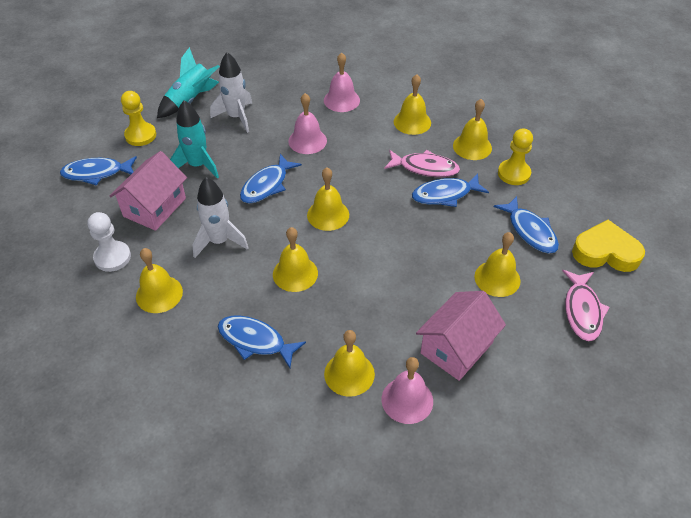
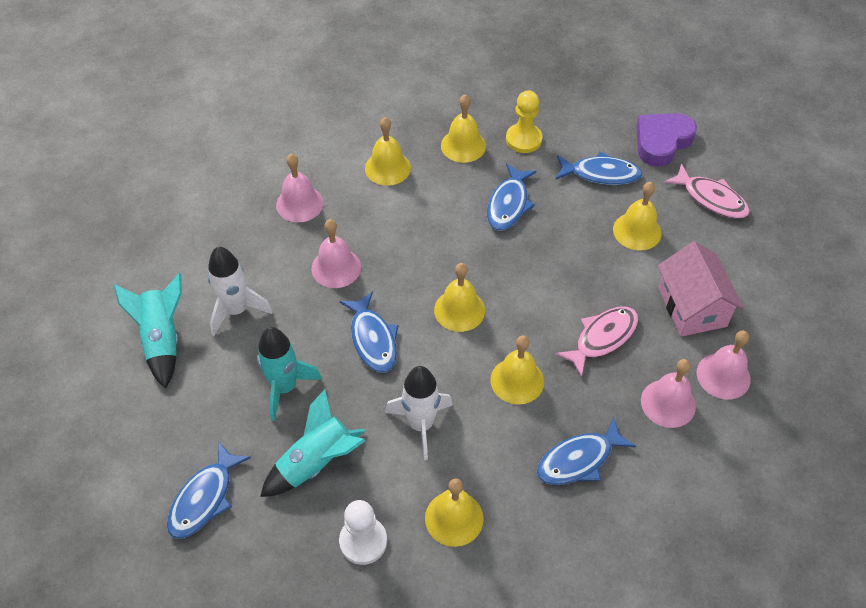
camera: 55 degrees left, 5 degrees up
pink house [110,151,187,231] -> turquoise rocket [260,389,365,497]
yellow pawn [121,91,156,146] -> none
yellow bell [324,330,375,397] -> pink bell [641,359,696,428]
pink fish [384,150,460,177] -> pink fish moved to [555,306,638,377]
yellow heart [572,220,645,272] -> purple heart [636,113,697,167]

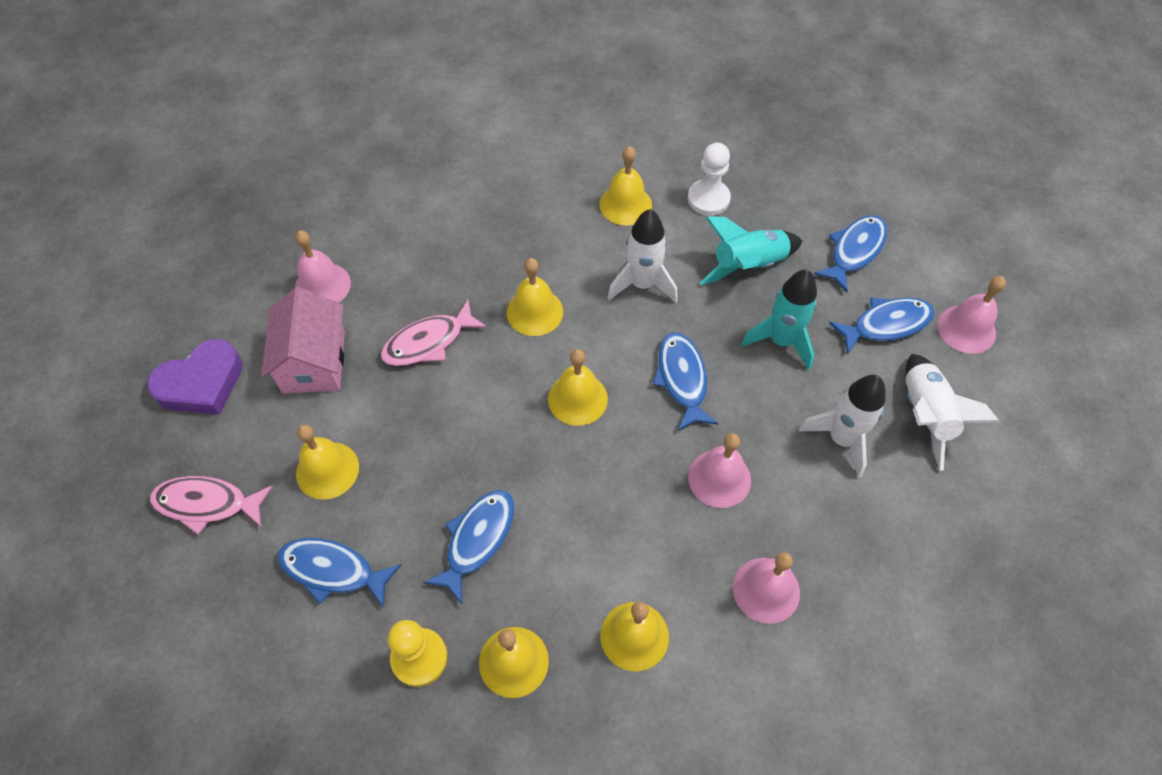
camera: 170 degrees left, 5 degrees up
turquoise rocket [114,273,182,389] -> white rocket [905,354,1000,470]
blue fish [537,417,636,485] -> blue fish moved to [829,298,935,355]
purple heart [636,113,697,167] -> purple heart moved to [147,339,243,415]
pink bell [641,359,696,428] -> pink bell moved to [937,276,1006,354]
pink fish [664,164,750,219] -> pink fish turned 45 degrees counterclockwise [150,476,273,534]

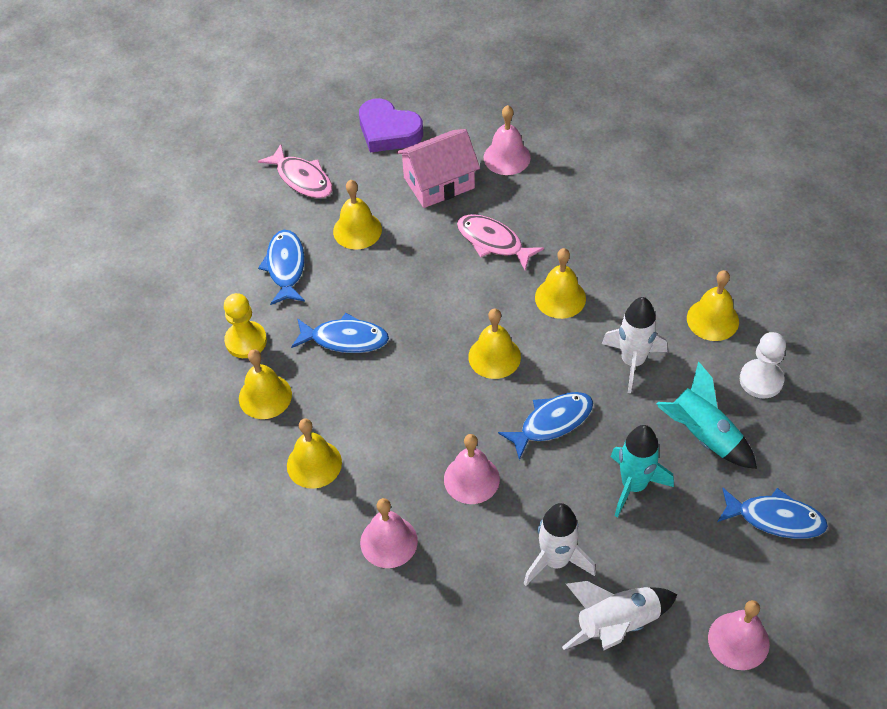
camera: 70 degrees right, 5 degrees down
pink fish [150,476,273,534] -> pink fish turned 150 degrees clockwise [258,144,332,198]
blue fish [829,298,935,355] -> none

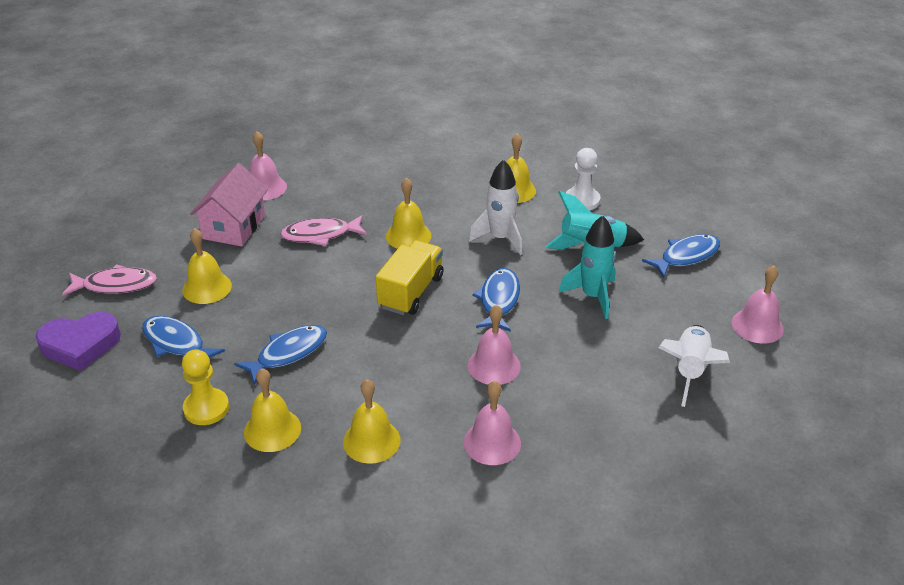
camera: 50 degrees left, 15 degrees down
purple heart [359,98,423,153] -> purple heart moved to [35,312,121,371]
yellow bell [468,309,521,379] -> yellow truck [376,240,444,315]
white rocket [524,503,596,586] -> none

